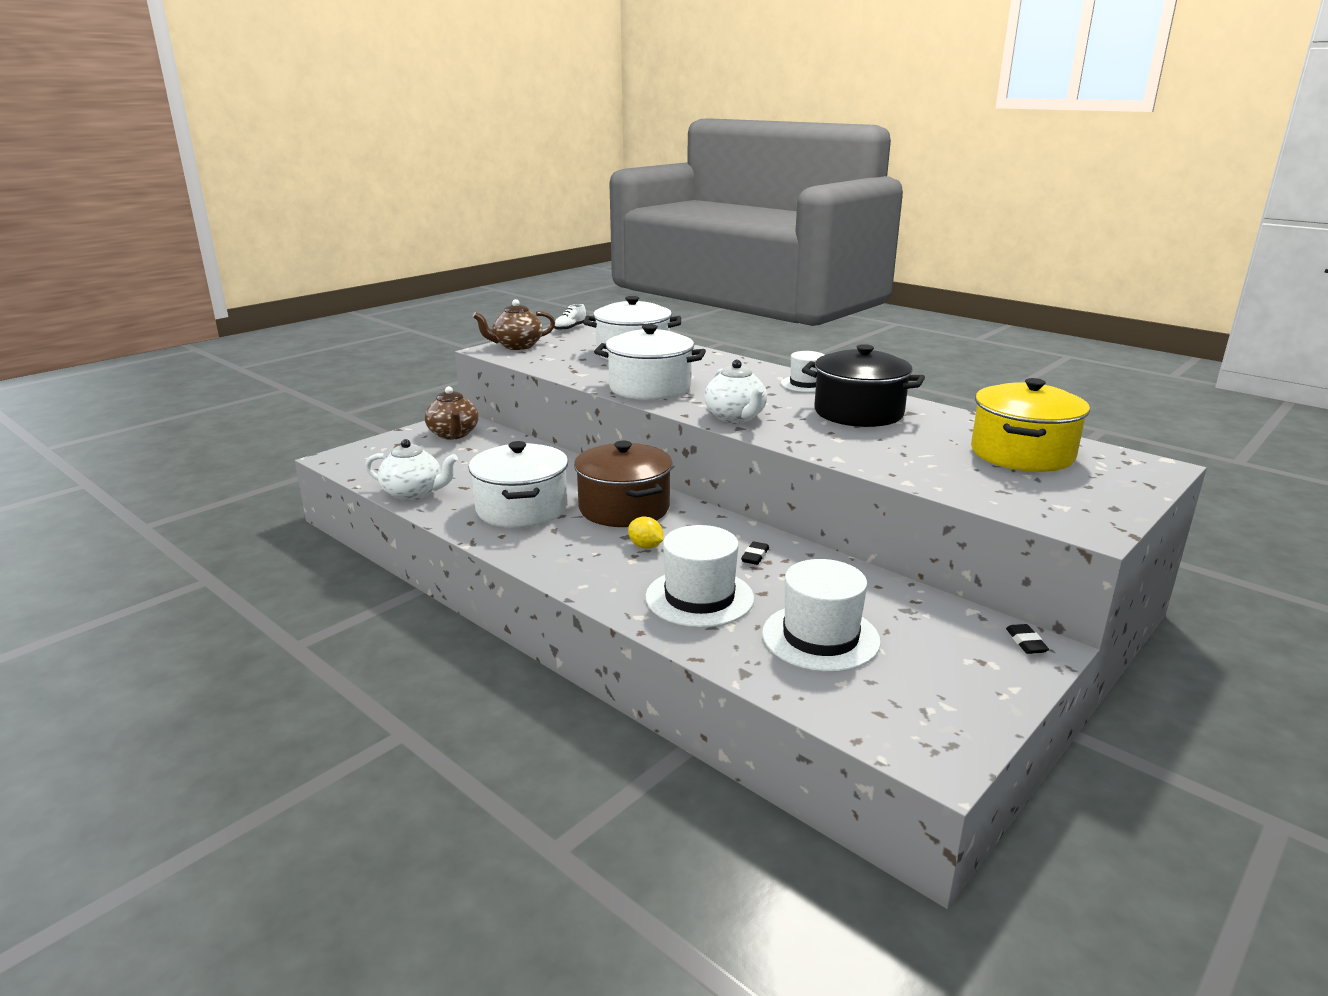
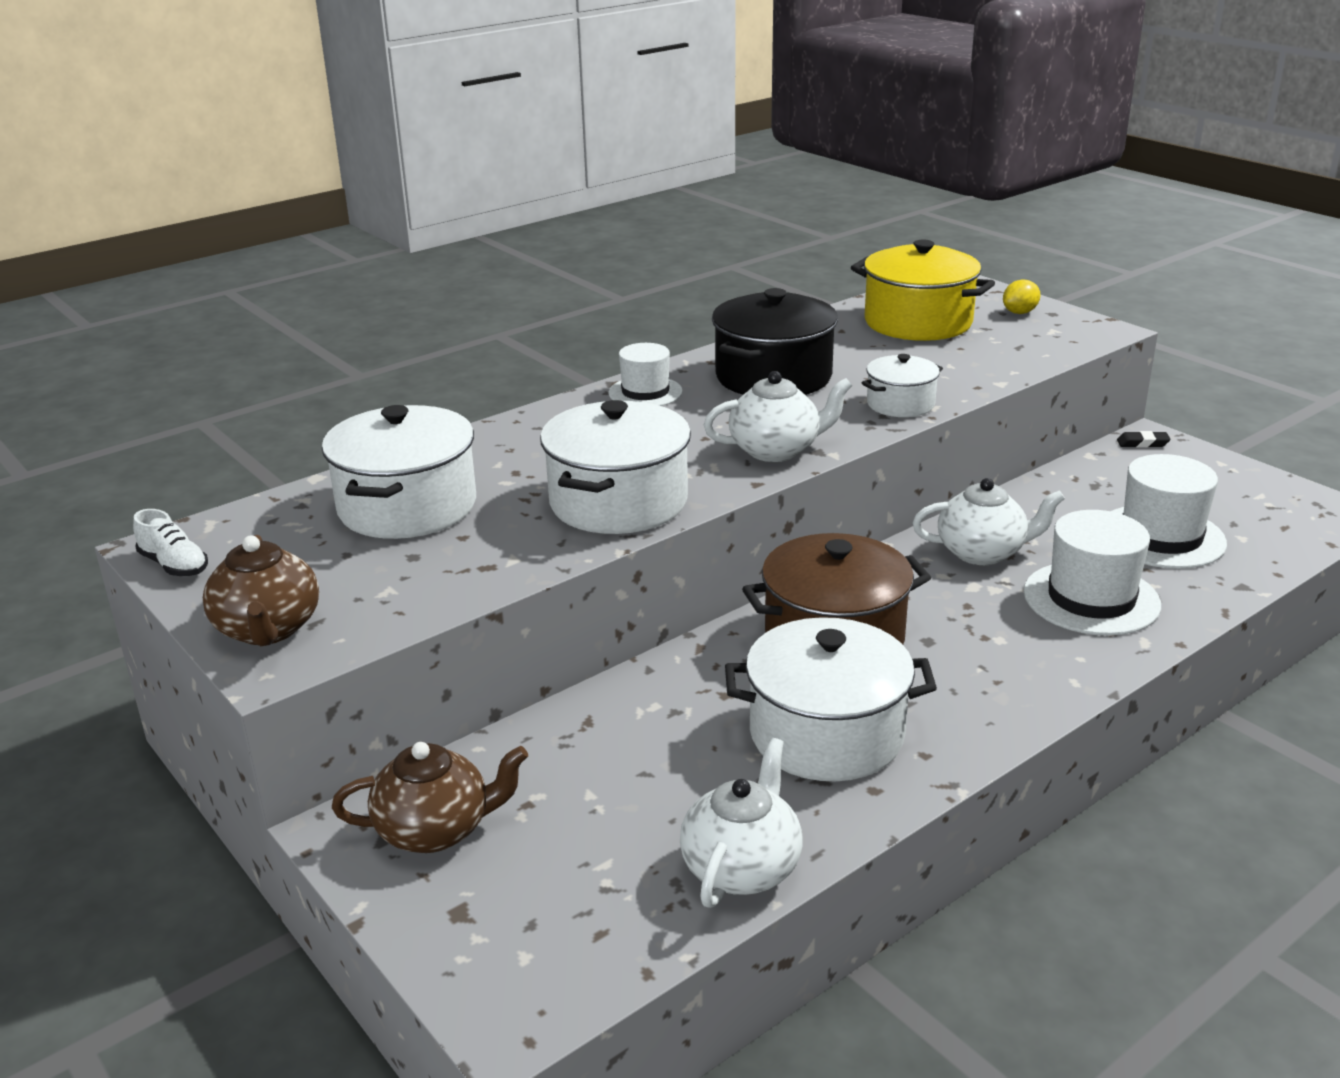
camera: 80 degrees left, 5 degrees up
yellow lemon [628,517,663,549] -> yellow lemon moved to [1003,279,1041,314]
black eraser [741,541,769,565] -> white teapot [913,478,1065,565]
none -> white pot [862,354,943,417]

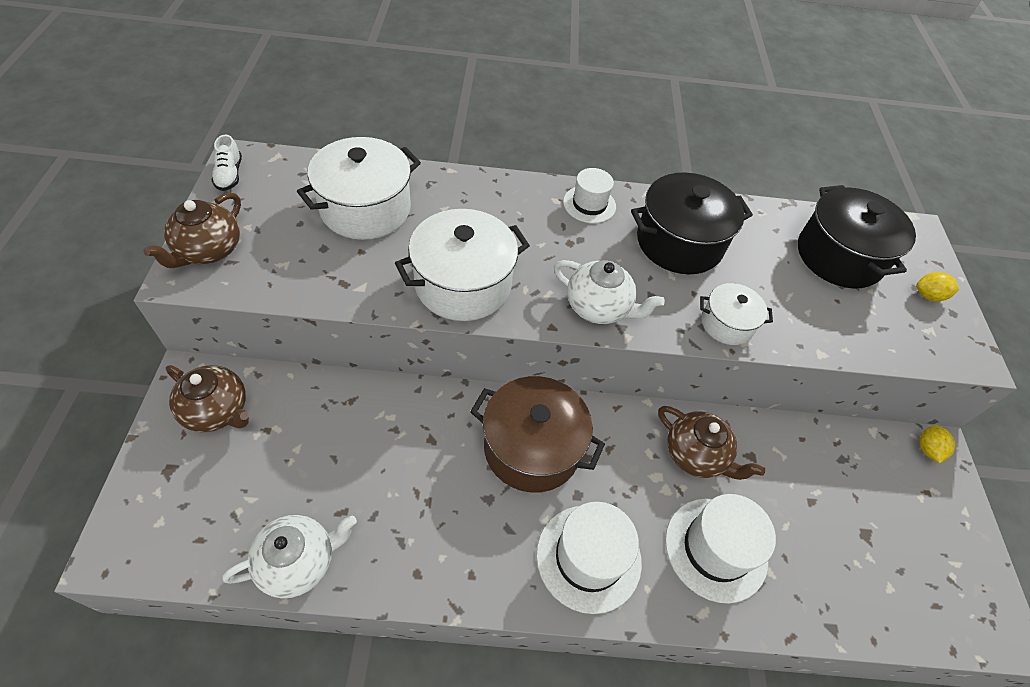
camera: 35 degrees right, 25 degrees up
white pot [725,617,937,781] -> none
yellow pot [851,240,995,341] -> black pot [798,185,916,289]
white teapot [913,478,1065,565] -> brown teapot [658,406,765,480]
white hat [1111,454,1227,569] -> white hat moved to [536,502,642,614]
black eraser [1117,431,1171,448] -> yellow lemon [919,425,955,463]

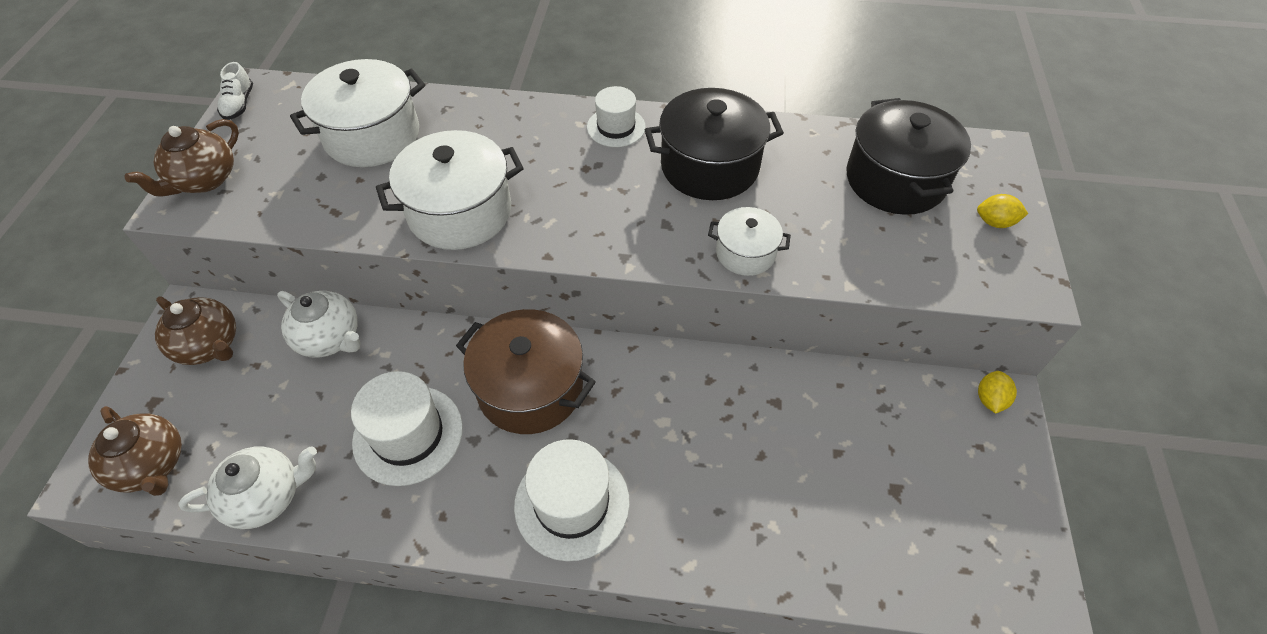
camera: 10 degrees right, 0 degrees up
white teapot [554,260,665,324] -> white teapot moved to [277,291,360,357]
brown teapot [658,406,765,480] -> brown teapot moved to [88,406,182,496]
white hat [665,494,776,604] -> white hat moved to [351,371,463,486]

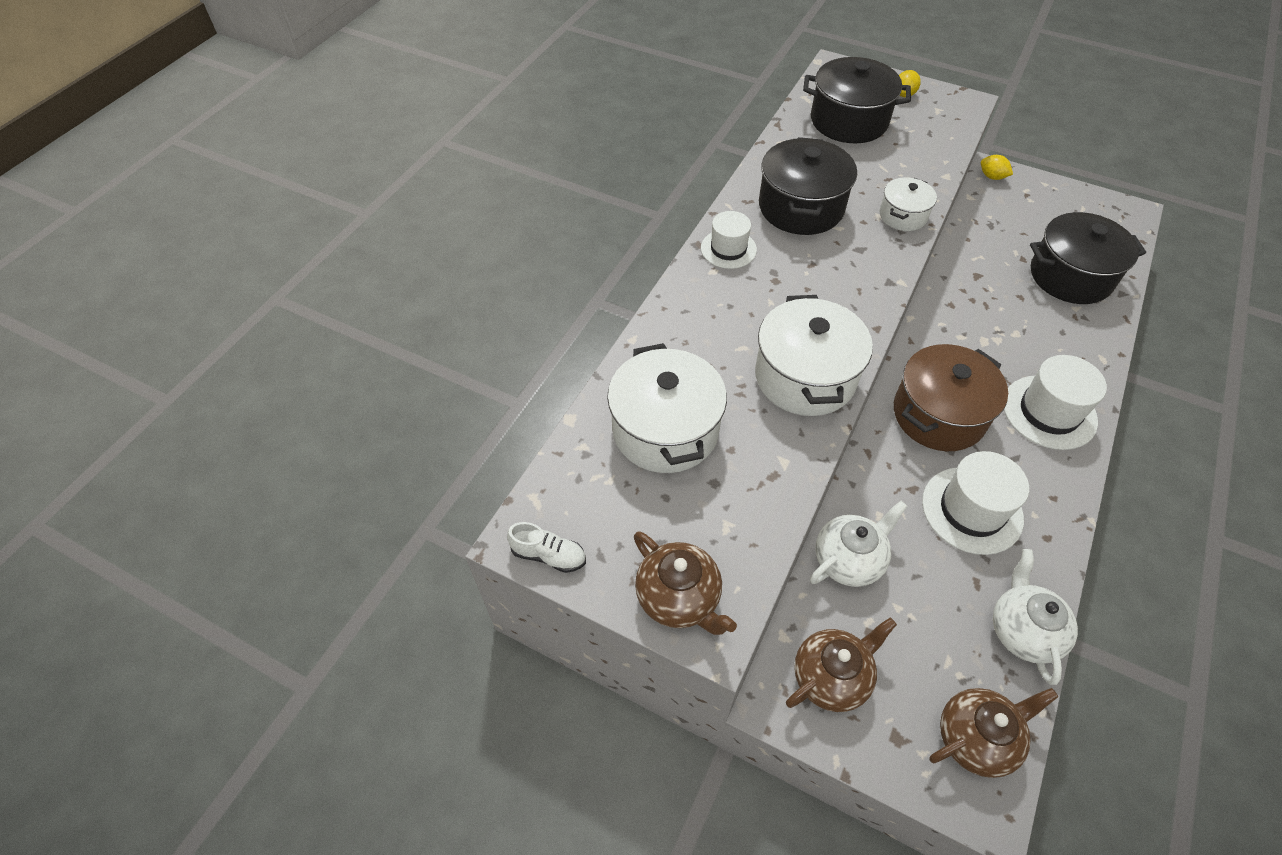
camera: 70 degrees left, 0 degrees up
none -> black pot [1030,212,1146,304]

